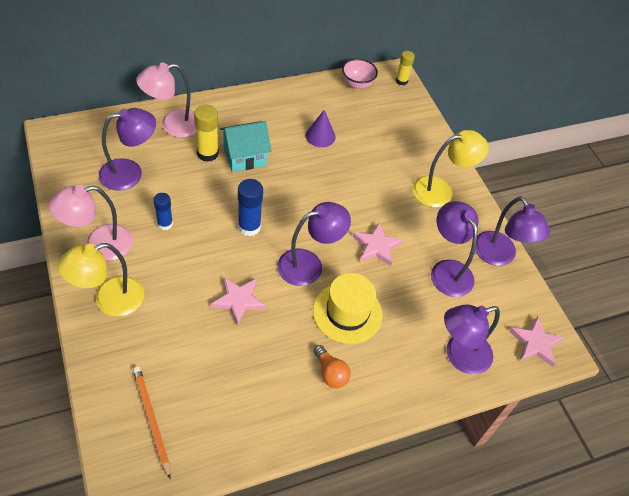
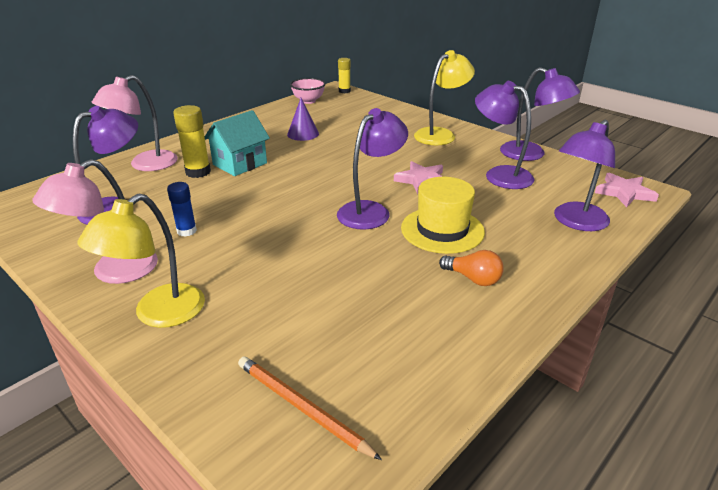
camera: 20 degrees left, 20 degrees down
pink star [211,277,266,326] -> none
blue glue stick [238,179,263,237] -> none

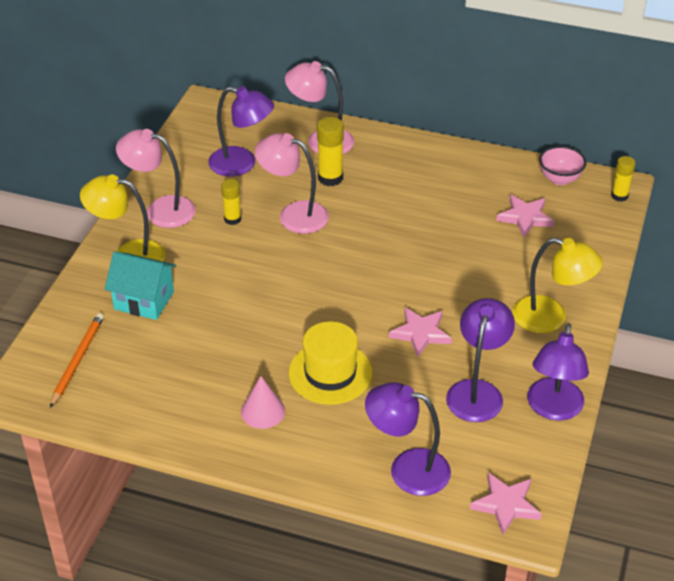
camera: 65 degrees right, 10 degrees up
blue glue stick [167,182,197,237] -> yellow glue stick [221,179,241,225]
turquoise house [205,110,270,176] -> turquoise house moved to [105,251,177,320]
purple cone [287,98,319,141] -> none
purple lamp [337,108,408,230] -> none
orange light bulb [439,250,504,286] -> pink cone [241,376,285,429]
none -> pink lamp [255,133,329,234]
none -> pink star [496,195,555,238]

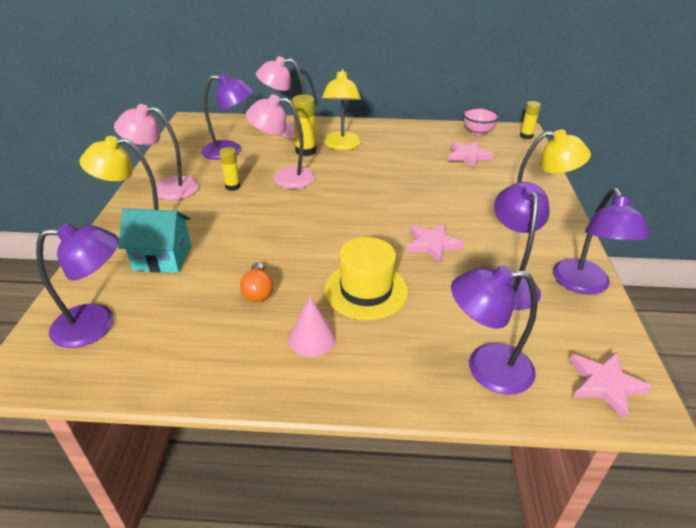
camera: 15 degrees left, 5 degrees down
orange pencil [50,313,104,408] -> purple lamp [36,223,119,348]
none -> orange light bulb [240,262,273,302]
none -> yellow lamp [322,68,361,150]

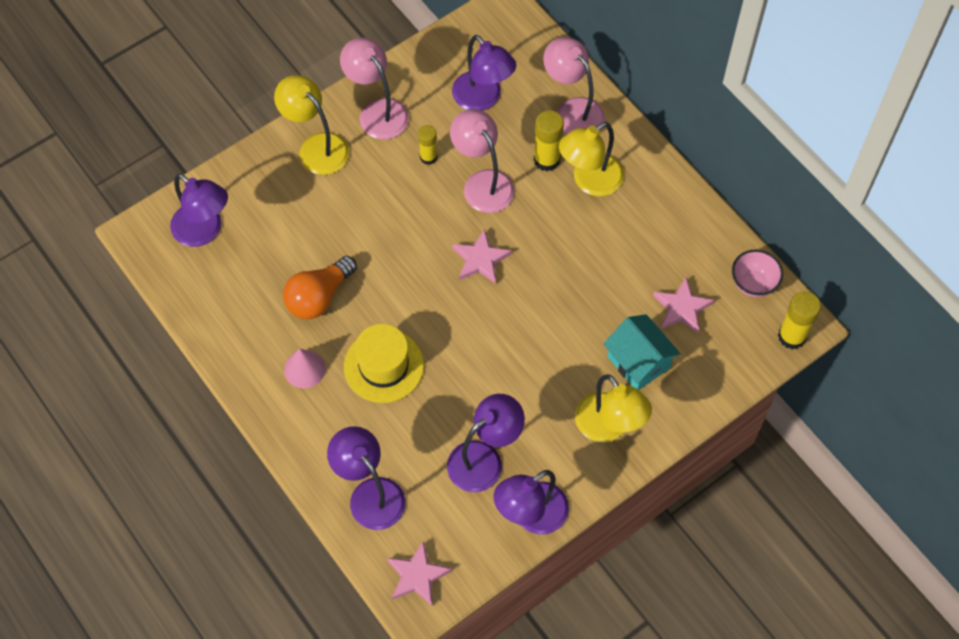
camera: 50 degrees right, 25 degrees up
turquoise house [118,208,191,273] -> turquoise house moved to [603,314,681,390]
orange light bulb [240,262,273,302] -> orange light bulb [283,256,357,319], size x1.59
pink star [406,223,464,263] -> pink star moved to [452,229,511,284]
yellow glue stick [520,101,541,139] -> yellow glue stick [778,291,821,349], size x1.52

